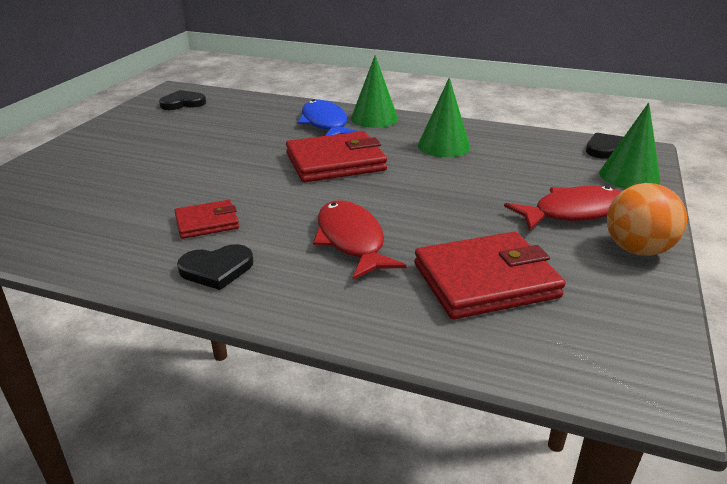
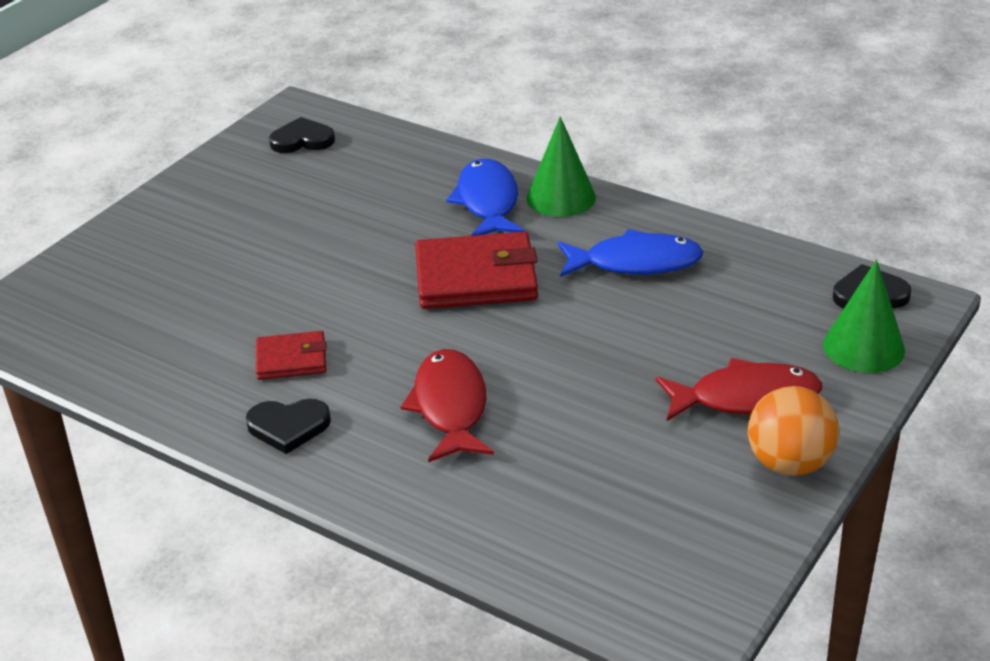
camera: 15 degrees right, 5 degrees up
red wallet [414,232,565,319] -> none
green cone [418,77,470,157] -> blue fish [558,229,703,277]

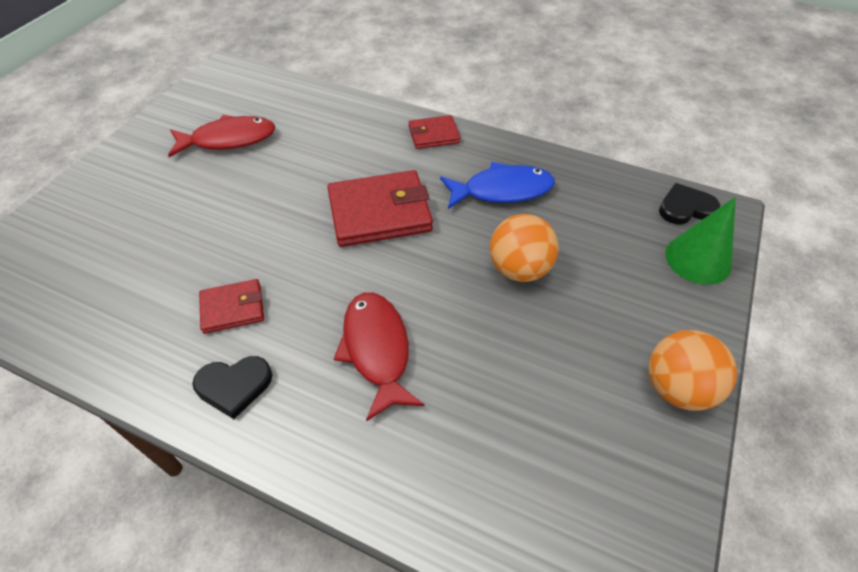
camera: 10 degrees left, 15 degrees up
black heart [269,117,335,153] -> none
blue fish [446,159,525,236] -> none
green cone [527,117,596,217] -> red wallet [408,115,461,149]
red fish [656,358,822,421] -> red fish moved to [168,115,276,157]
none -> orange ball [490,214,559,282]

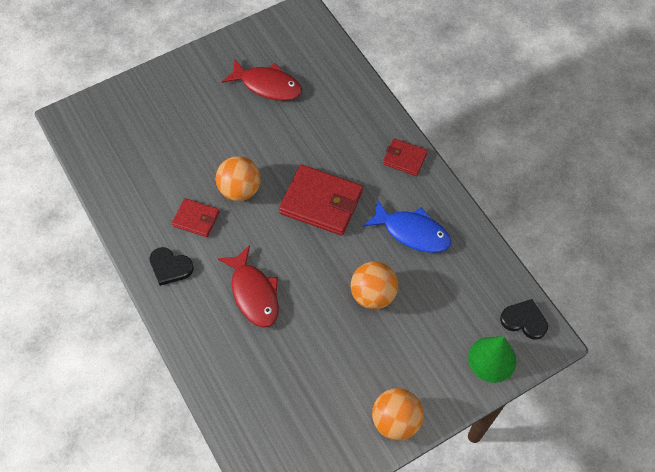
camera: 35 degrees right, 10 degrees up
red fish [334,292,425,421] -> red fish turned 135 degrees clockwise [218,245,279,328]
none -> orange ball [216,156,261,201]

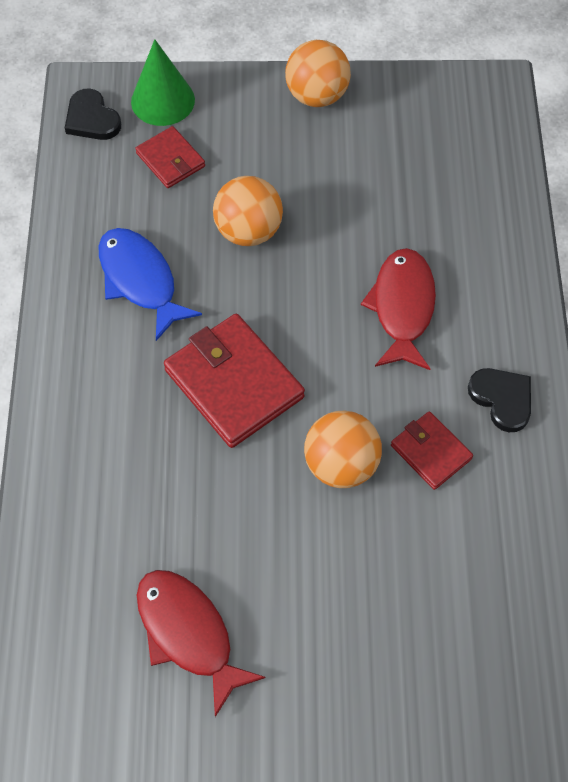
camera: 150 degrees left, 0 degrees up
red wallet [383,138,428,176] -> red wallet moved to [135,126,205,188]

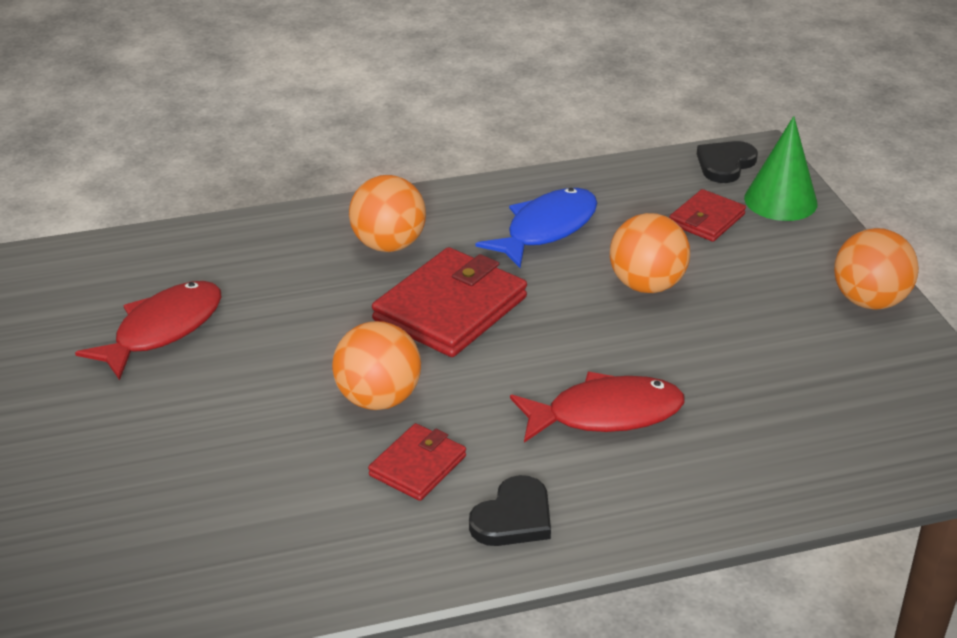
camera: 75 degrees right, 25 degrees down
none -> orange ball [349,175,426,252]

